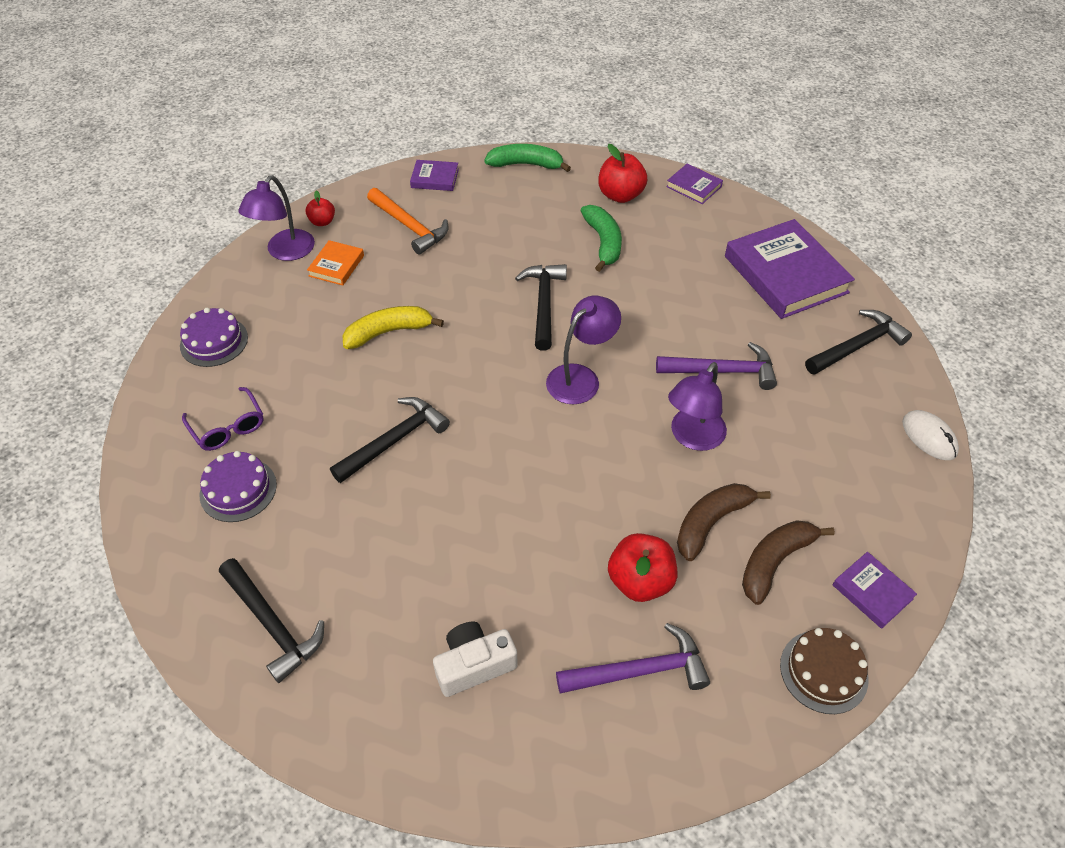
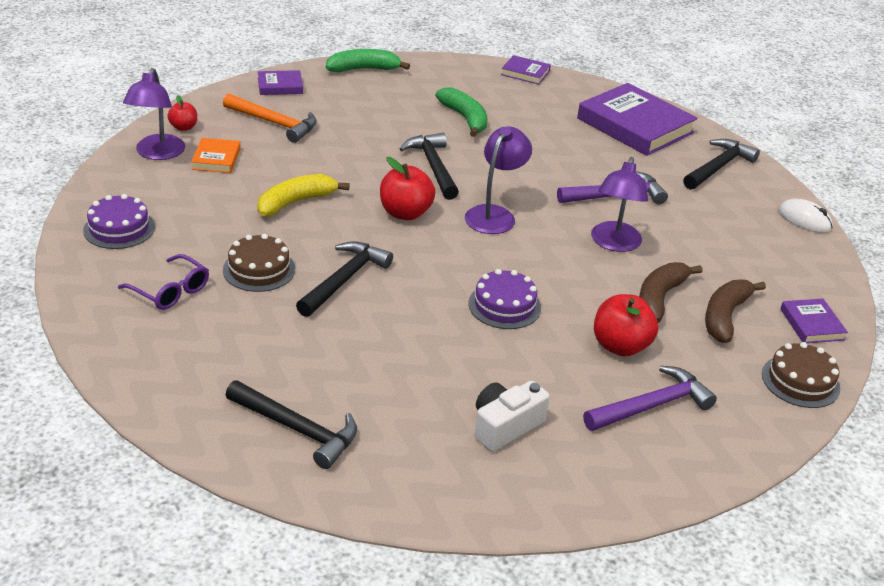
camera: 20 degrees left, 15 degrees down
purple cake [199,451,277,522] -> purple cake moved to [468,269,541,329]
red apple [598,144,647,203] -> red apple moved to [380,157,435,220]
purple book [833,552,917,629] -> purple book turned 45 degrees clockwise [780,298,848,343]
none -> brown cake [223,234,295,292]

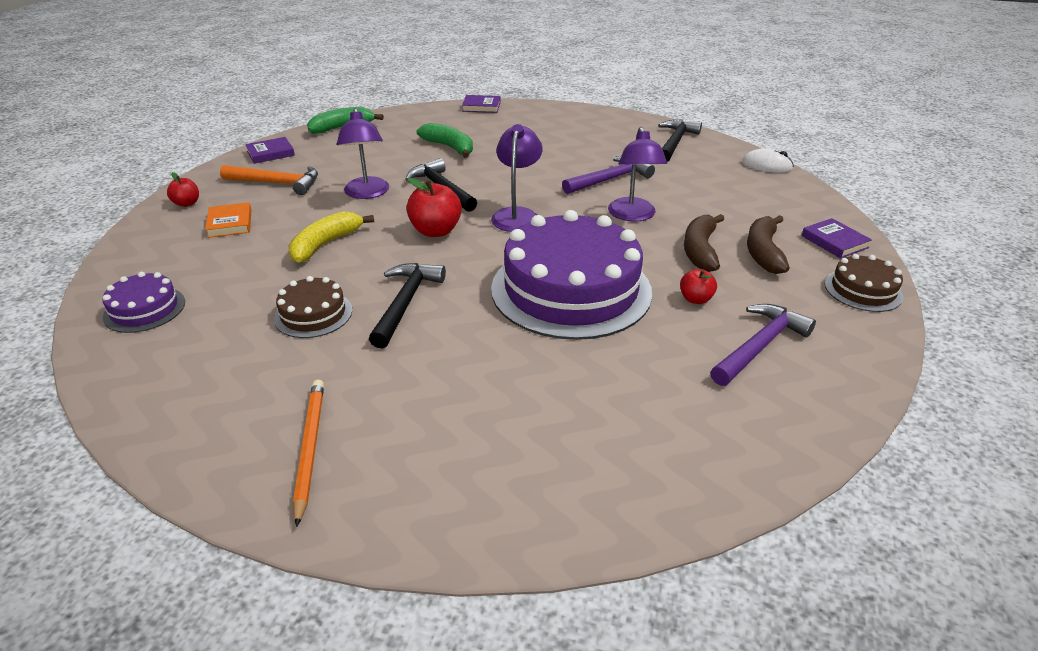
camera: 15 degrees left, 0 degrees up
purple glasses [118,254,209,310] -> none
purple lamp [123,68,185,160] -> purple lamp moved to [337,108,389,199]
black hammer [226,380,357,469] -> none
purple cake [468,269,541,329] -> purple cake [491,210,652,340], size x2.19
white camera [475,381,550,452] -> none
purple book [577,83,698,156] -> none
red apple [594,294,658,356] -> red apple [680,269,717,304], size x0.58
none -> orange pencil [293,380,324,527]

